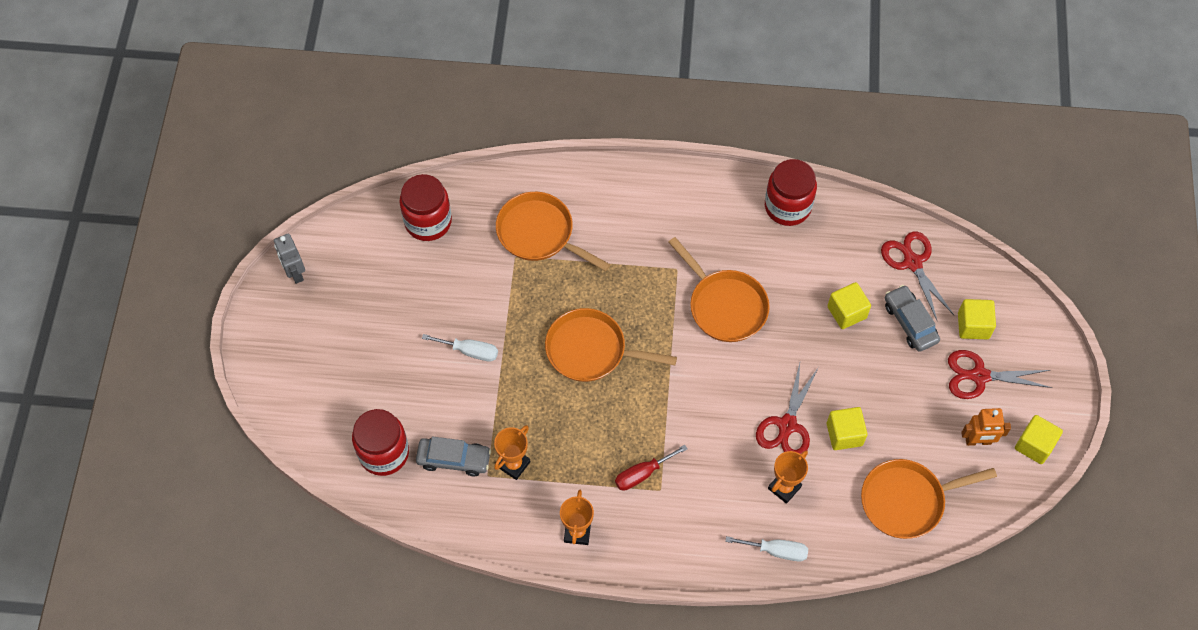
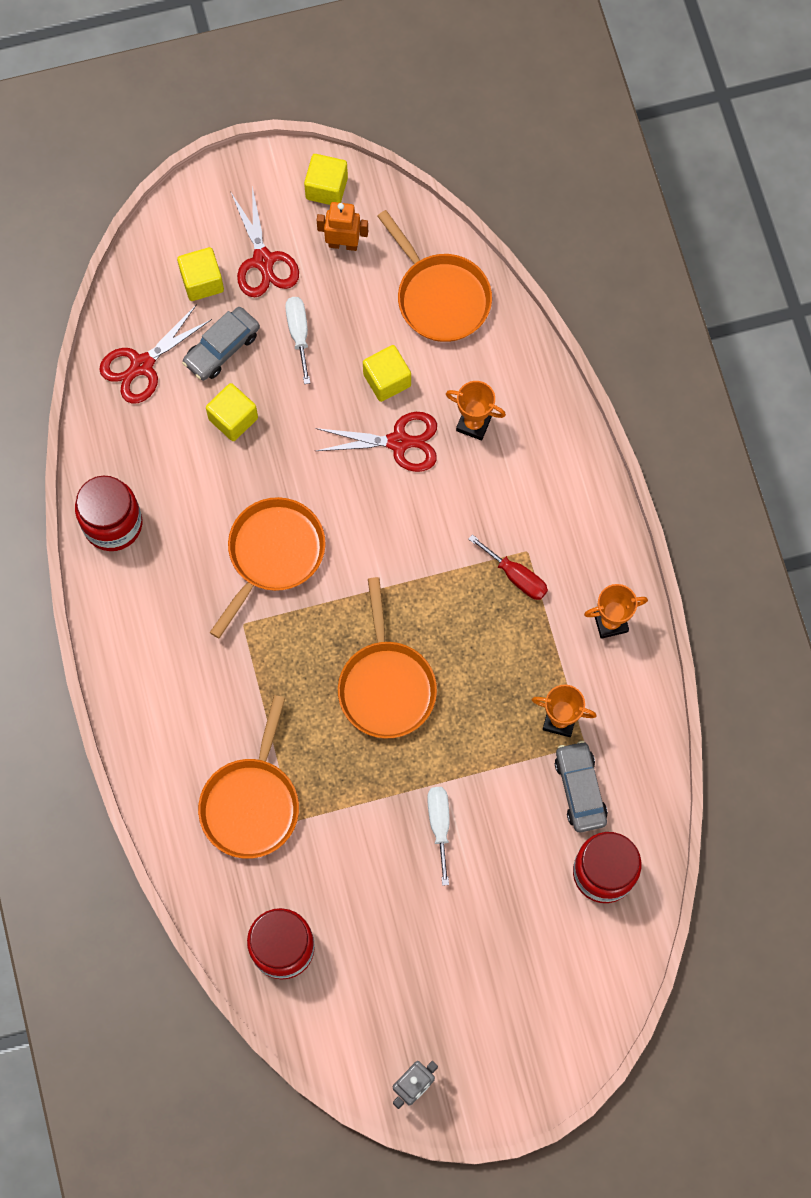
camera: 110 degrees left, 10 degrees up
white screwdriver [725,536,808,561] -> white screwdriver moved to [285,297,310,384]
orange robot [961,408,1011,446] -> orange robot turned 60 degrees counterclockwise [317,202,368,251]

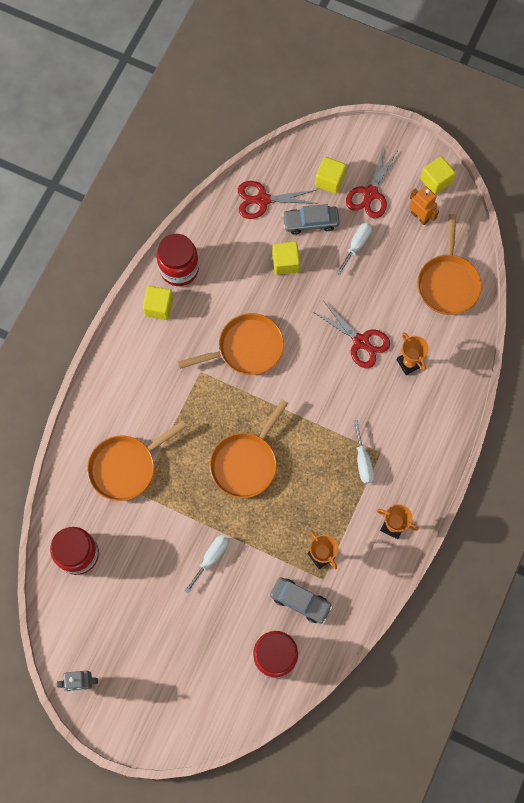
camera: 40 degrees right, 0 degrees up
yellow cube [363,345,411,402] -> yellow cube moved to [142,286,173,320]
red screwdriver [468,534,548,600] -> white screwdriver [353,420,374,484]
grey car [555,741,608,832] -> grey car turned 90 degrees clockwise [270,577,333,624]

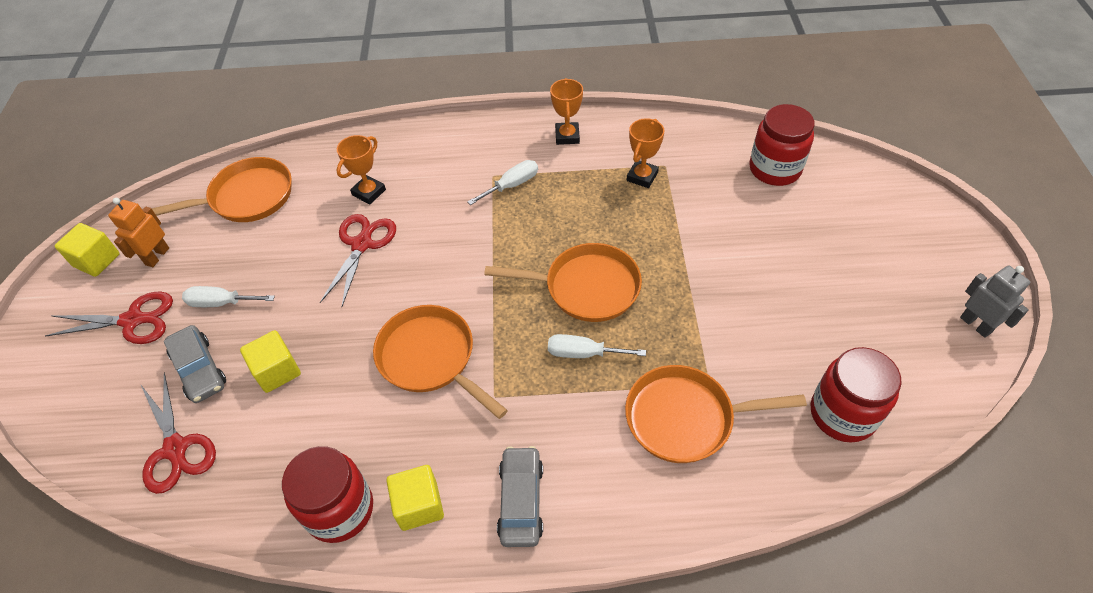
camera: 115 degrees left, 20 degrees down
orange pan [87,420,187,501] -> orange pan turned 150 degrees clockwise [625,365,807,463]
white screwdriver [184,535,228,593] -> white screwdriver moved to [548,334,646,358]
grey car [270,577,333,624] -> grey car moved to [497,446,543,547]
yellow cube [315,157,346,194] -> none

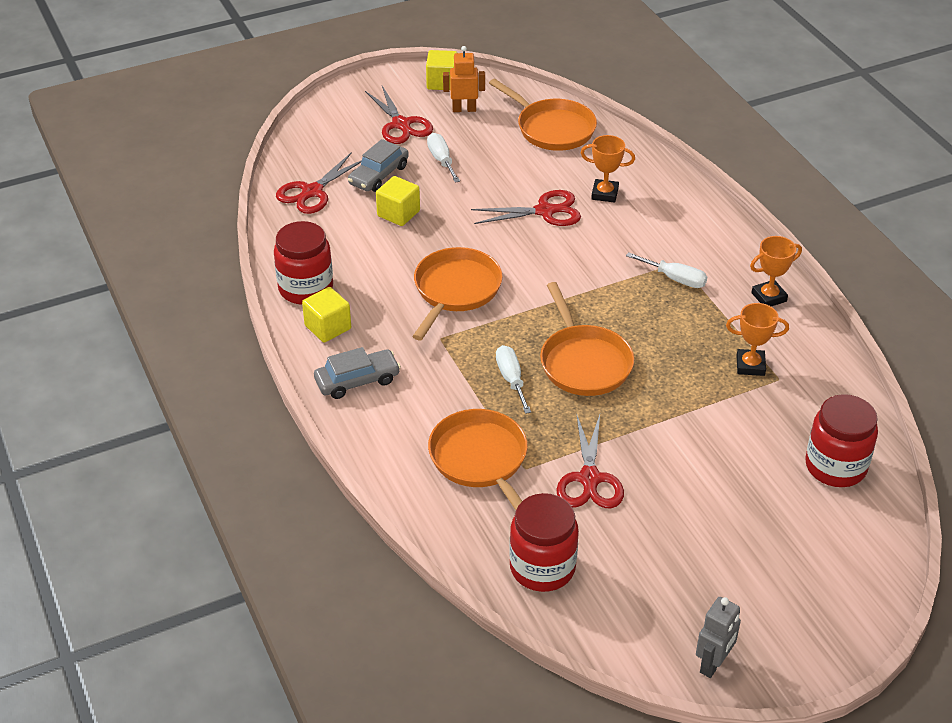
camera: 65 degrees right, 10 degrees down
none -> red scissors [556,413,624,508]

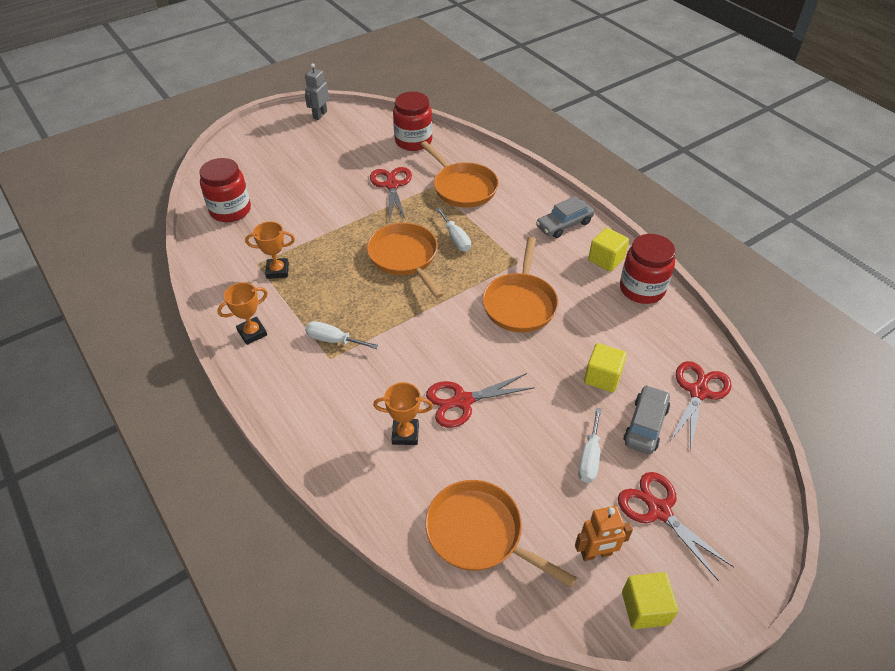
camera: 170 degrees right, 5 degrees up
white screwdriver [427,133,460,183] -> white screwdriver turned 45 degrees clockwise [578,408,602,483]

